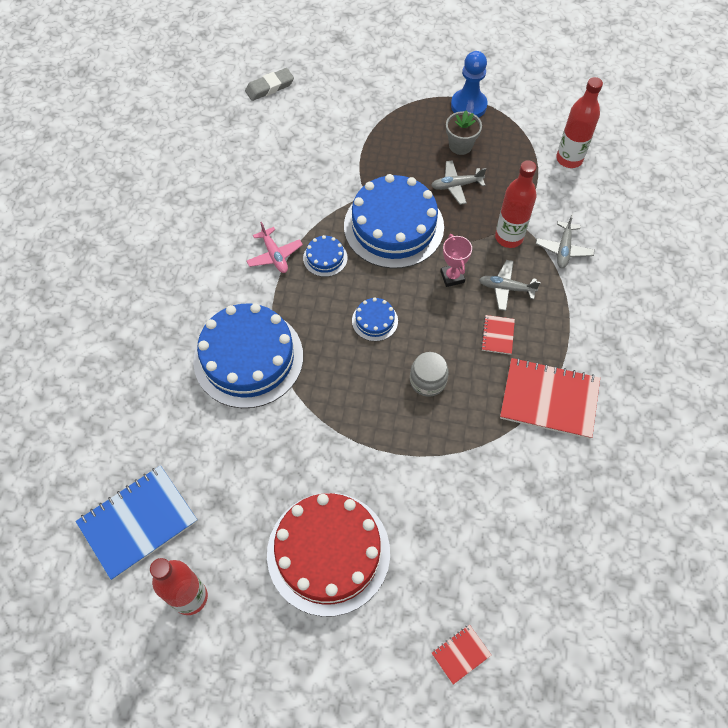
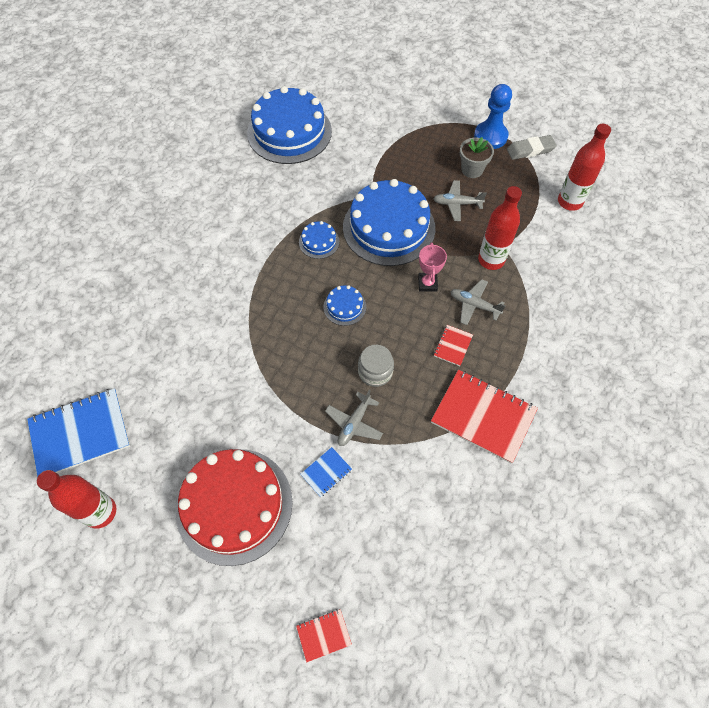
camera: 15 degrees right, 0 degrees up
blue cake [193,303,303,408] -> blue cake moved to [247,86,332,164]
grey eraser [245,68,294,101] -> grey eraser moved to [507,135,557,160]
pink plane [247,222,303,273] -> none
grey plane [536,214,595,268] -> grey plane moved to [325,390,383,446]
none -> blue notebook [300,447,352,497]

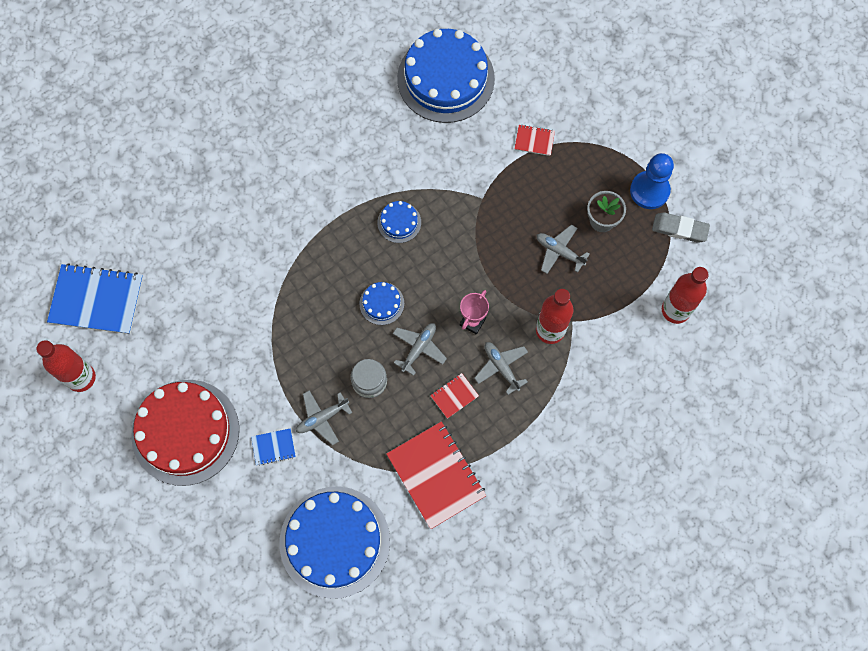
camera: 30 degrees right, 10 degrees up
red notebook [296,609,352,662] -> red notebook moved to [514,125,555,156]
blue cake [343,179,435,266] -> blue cake moved to [280,487,390,599]
none -> grey plane [393,323,447,376]

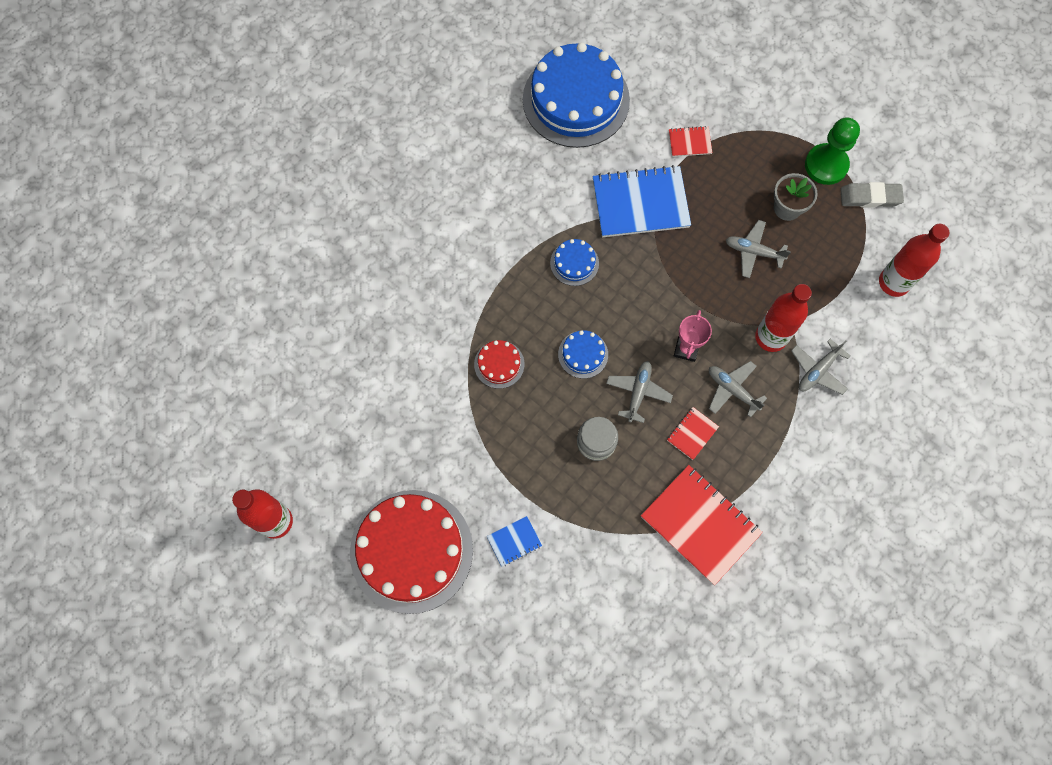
camera: 15 degrees left, 0 degrees up
blue notebook [47,263,143,334] -> blue notebook moved to [593,165,691,237]
blue cake [280,487,390,599] -> none
grey plane [296,390,353,445] -> grey plane moved to [791,339,850,395]
blue pawn [630,153,674,209] -> green pawn [805,117,860,185]
none -> red cake [474,340,524,389]

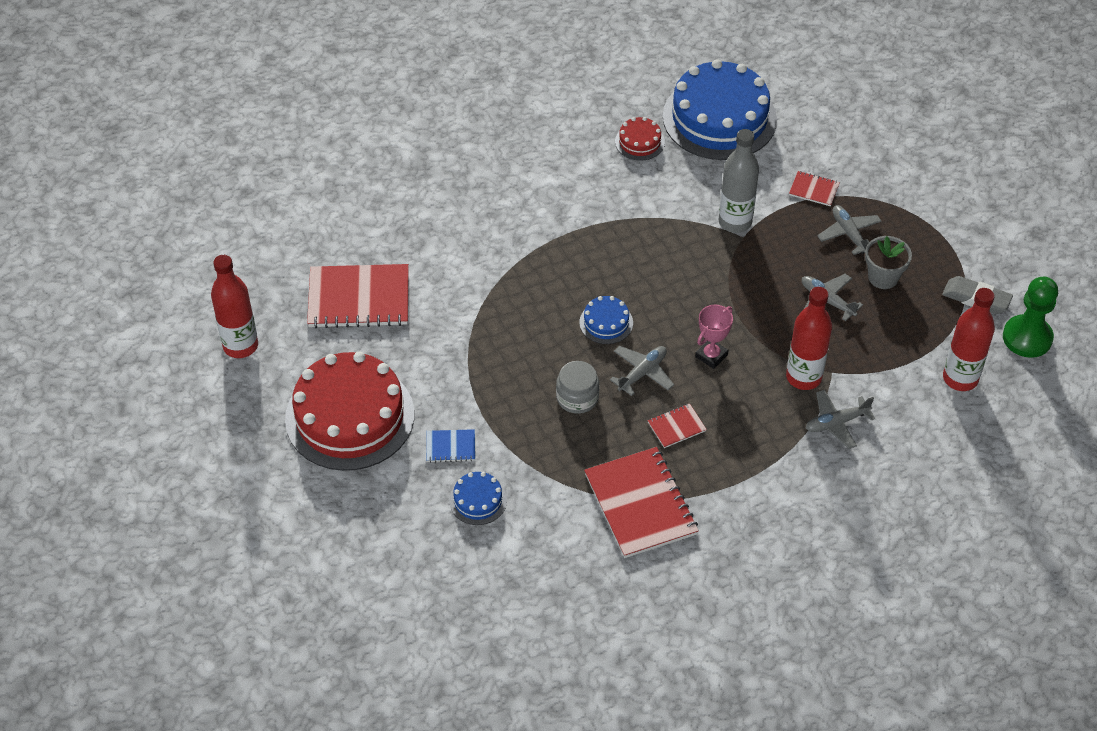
camera: 25 degrees right, 20 degrees down
red cake [474,340,524,389] -> red cake moved to [615,117,665,161]
blue cake [550,239,599,286] -> blue cake moved to [449,472,507,525]
blue notebook [593,165,691,237] -> grey bottle [718,129,759,233]
grey plane [709,361,767,418] -> grey plane moved to [817,205,882,255]
green pawn [805,117,860,185] -> green pawn moved to [1003,277,1058,358]
none -> red notebook [307,264,409,328]

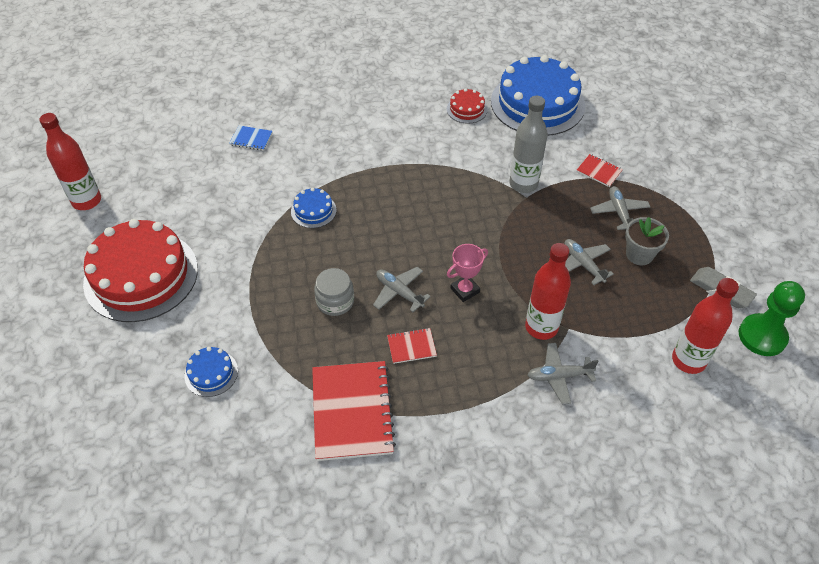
camera: 15 degrees right, 0 degrees up
red notebook [307,264,409,328] -> none
blue notebook [426,429,475,463] -> blue notebook moved to [229,125,273,151]
blue cake [579,296,633,344] -> blue cake moved to [291,188,336,228]
grey plane [610,346,674,396] -> grey plane turned 105 degrees counterclockwise [373,267,431,312]

